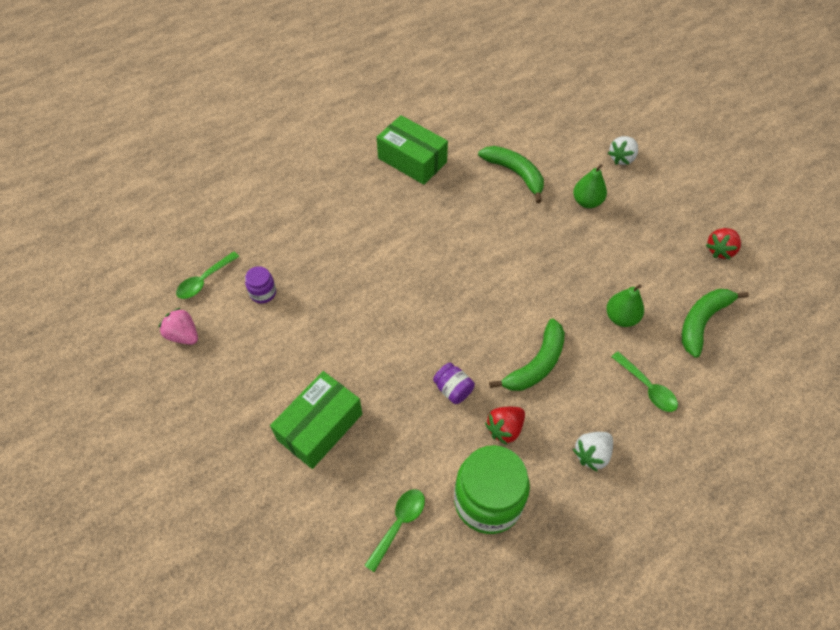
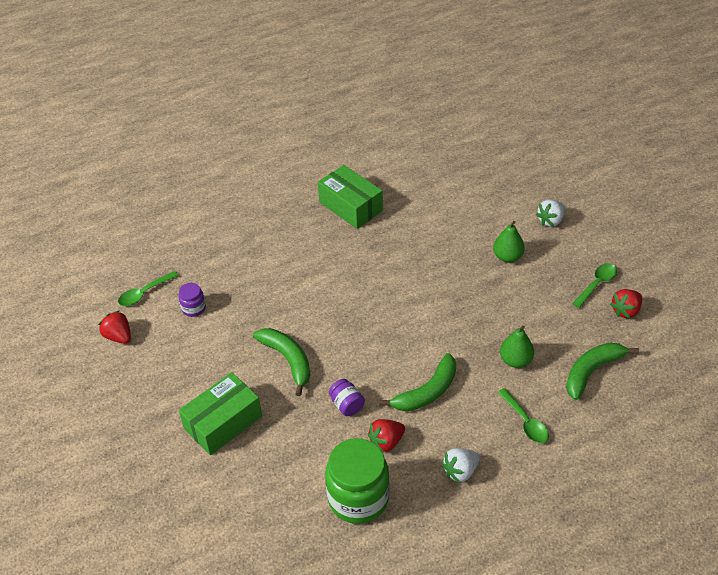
camera: 10 degrees right, 10 degrees down
pink strawberry [159,307,198,345] -> red strawberry [99,311,131,344]
green spoon [364,489,425,572] -> green spoon moved to [572,263,617,308]
green banana [478,146,544,203] -> green banana moved to [253,328,310,396]

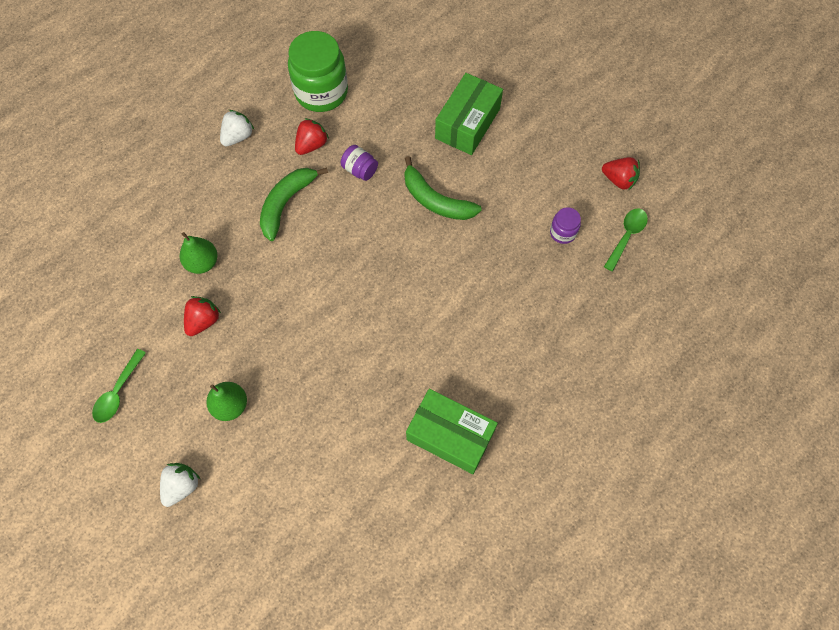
camera: 160 degrees right, 20 degrees up
green spoon [497,388,549,443] -> none
green banana [566,343,639,400] -> none
red strawberry [610,289,642,319] -> red strawberry moved to [184,296,221,336]

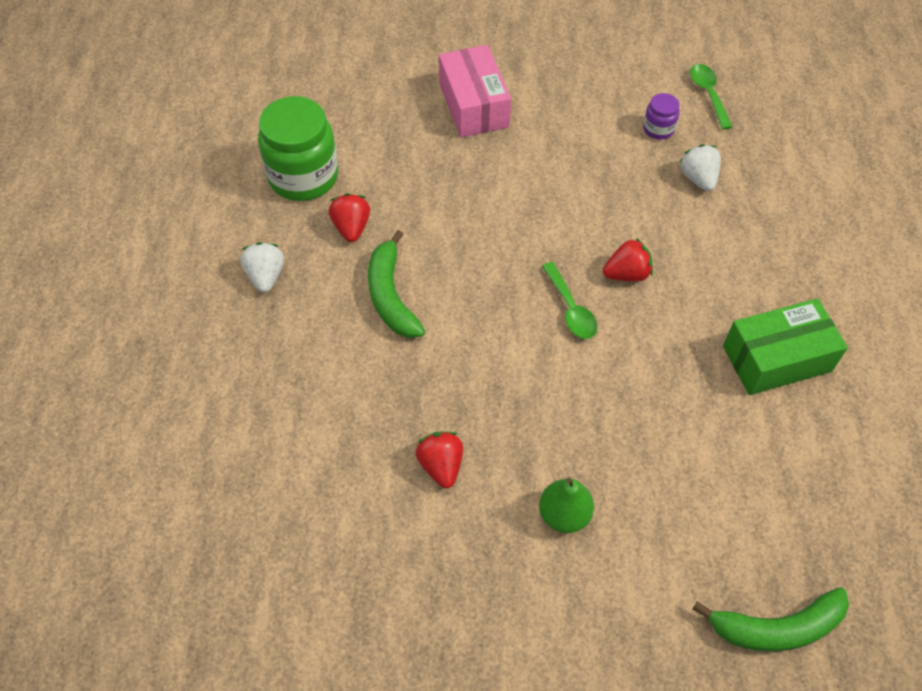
camera: 45 degrees left, 10 degrees down
green spoon [92,349,146,423] -> green spoon moved to [542,262,597,339]
white strawberry [160,463,200,507] -> white strawberry moved to [680,144,721,191]
green pear [180,232,217,274] -> none
purple jar [341,145,378,181] -> none
green banana [404,156,482,220] -> green banana moved to [693,587,849,652]
green box [435,73,503,155] -> pink box [439,45,511,137]
red strawberry [602,157,640,190] -> red strawberry moved to [603,238,653,282]

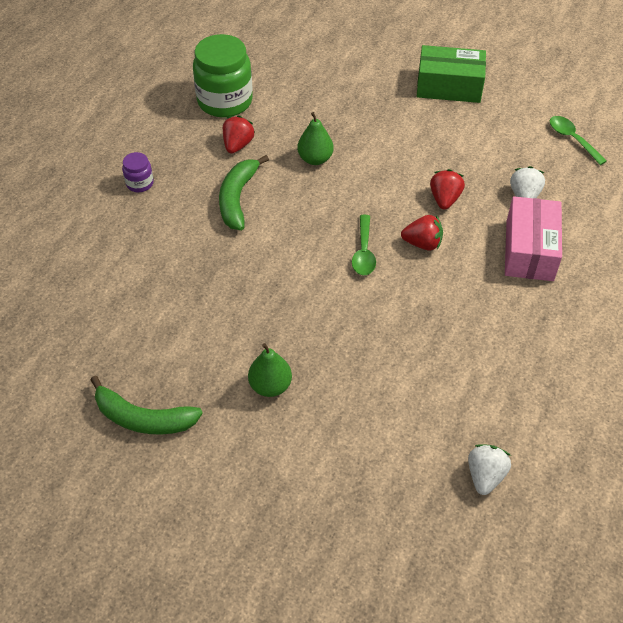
camera: 25 degrees right, 5 degrees down
white strawberry [240,242,284,293] -> white strawberry moved to [468,444,511,495]
red strawberry [415,431,463,488] -> red strawberry moved to [430,169,465,210]
pink box [439,45,511,137] -> pink box moved to [505,196,562,281]
purple jar [643,93,680,140] -> purple jar moved to [122,152,154,192]
green spoon [690,64,733,130] -> green spoon turned 45 degrees counterclockwise [550,116,607,165]
green banana [693,587,849,652] -> green banana moved to [90,376,203,435]
green box [723,298,848,395] -> green box moved to [417,45,486,103]
none -> green pear [297,112,334,165]

